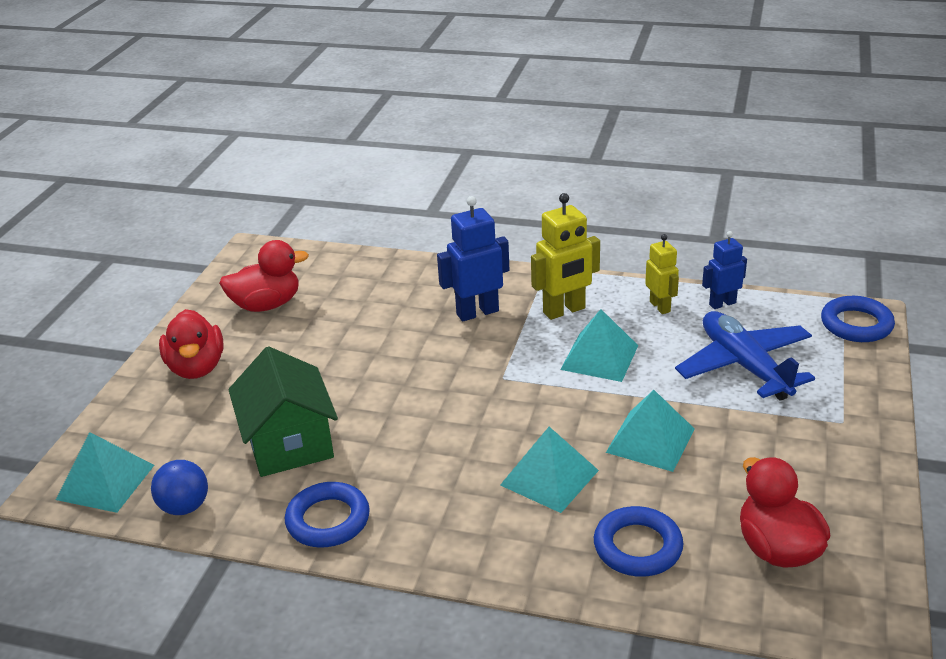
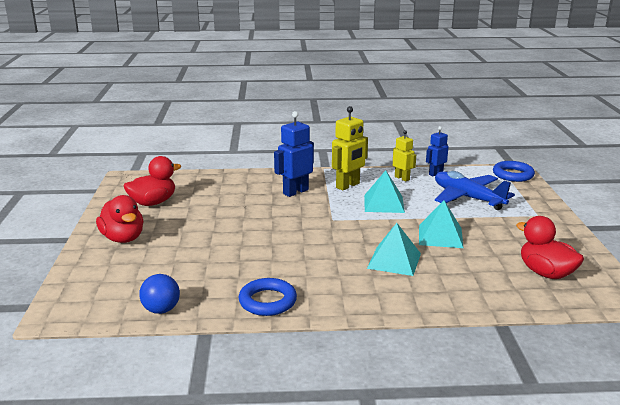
camera: 20 degrees left, 10 degrees down
turquoise pyramid [56,432,154,513] -> none
green house [228,346,338,477] -> none
blue ring [594,506,683,577] -> none

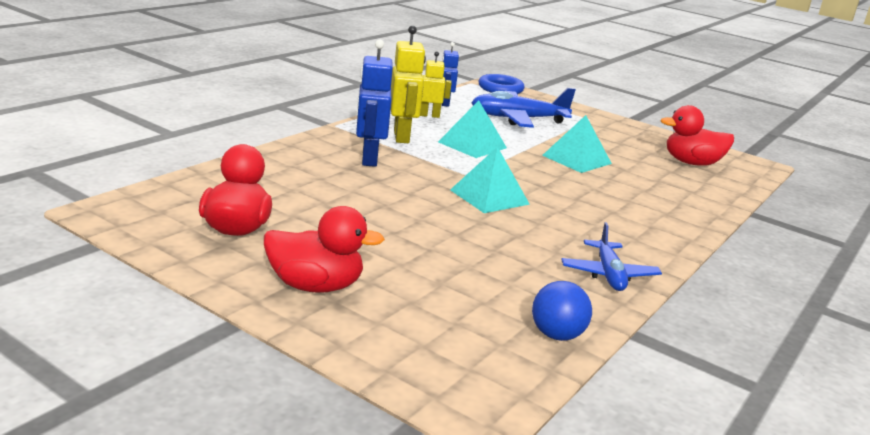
camera: 55 degrees left, 0 degrees up
blue ring [239,278,297,316] -> blue plane [561,222,662,291]
turquoise pyramid [367,223,421,276] -> turquoise pyramid moved to [450,147,530,213]

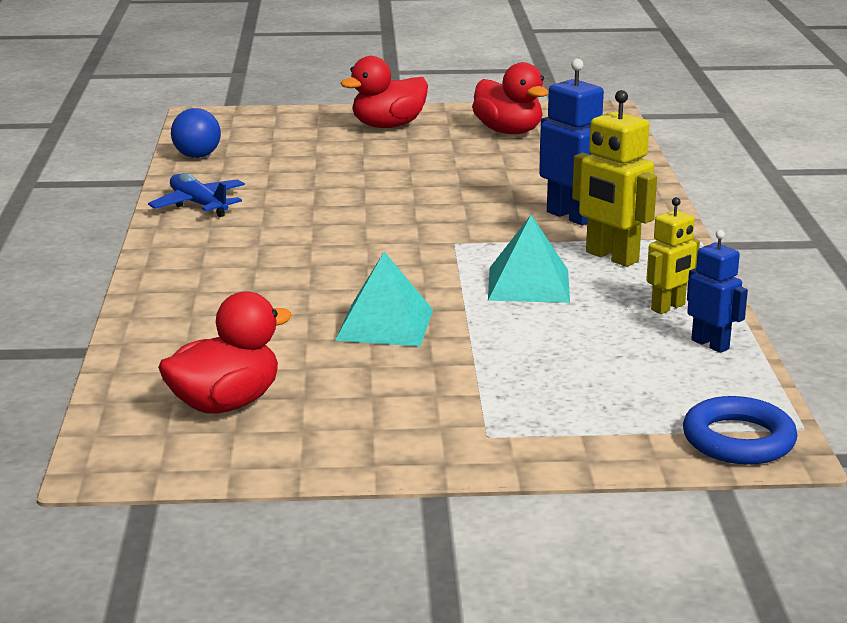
camera: 145 degrees right, 0 degrees up
turquoise pyramid [450,147,530,213] -> none
blue plane [471,88,576,128] -> none

